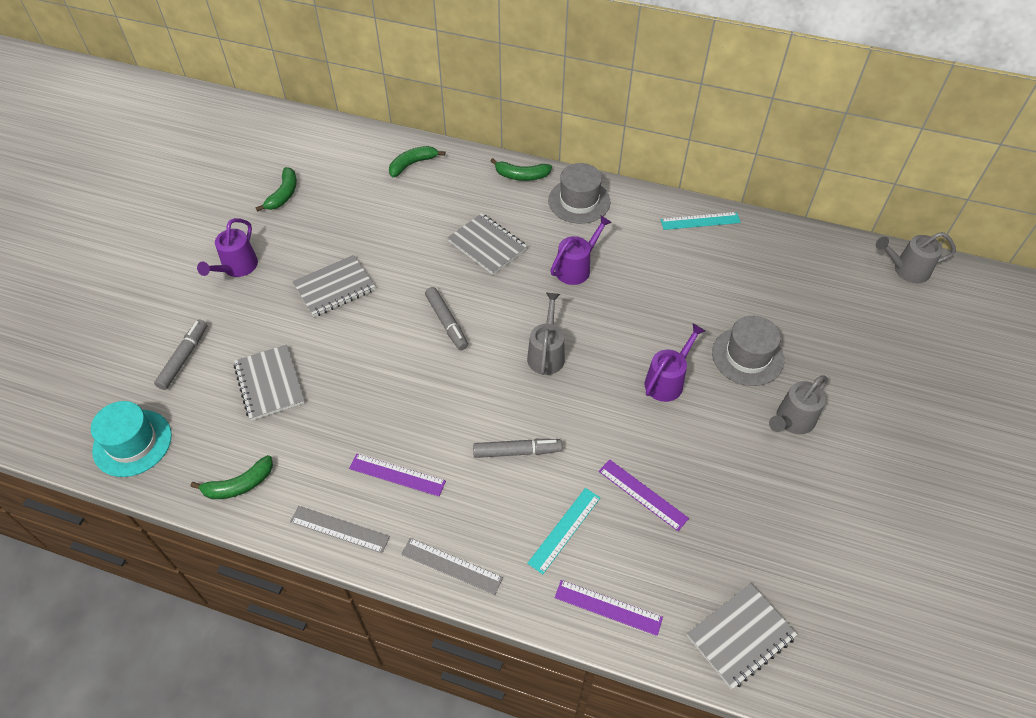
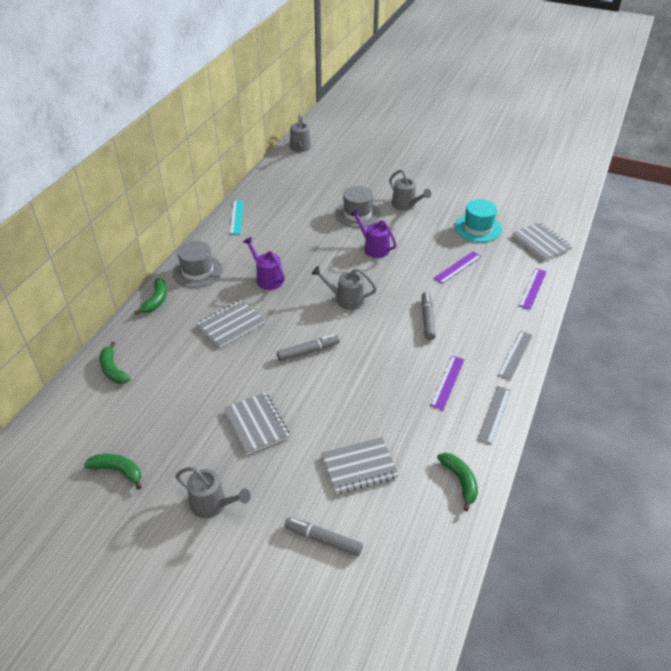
camera: 85 degrees left, 10 degrees down
turquoise hat [91,401,172,477] -> turquoise hat moved to [455,199,502,242]
purple watering can [197,218,258,277] -> grey watering can [175,467,251,518]
turquoise ruler [527,488,600,574] -> none

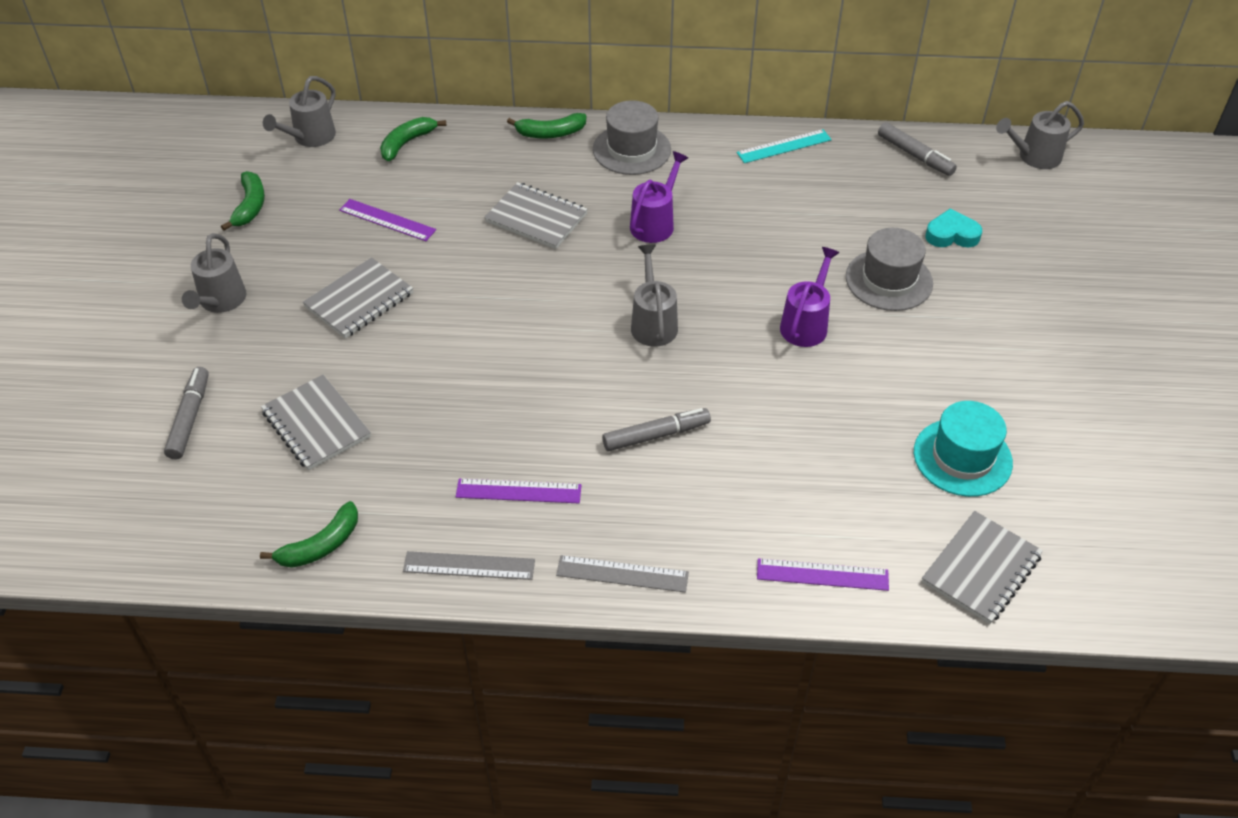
camera: 70 degrees right, 5 degrees up
grey marker [277,334,340,361] -> grey marker moved to [878,122,957,176]
grey watering can [389,170,431,211] -> grey watering can moved to [263,76,336,147]
purple ruler [433,251,482,284] -> purple ruler moved to [339,199,436,241]
none -> turquoise heart [925,208,982,247]

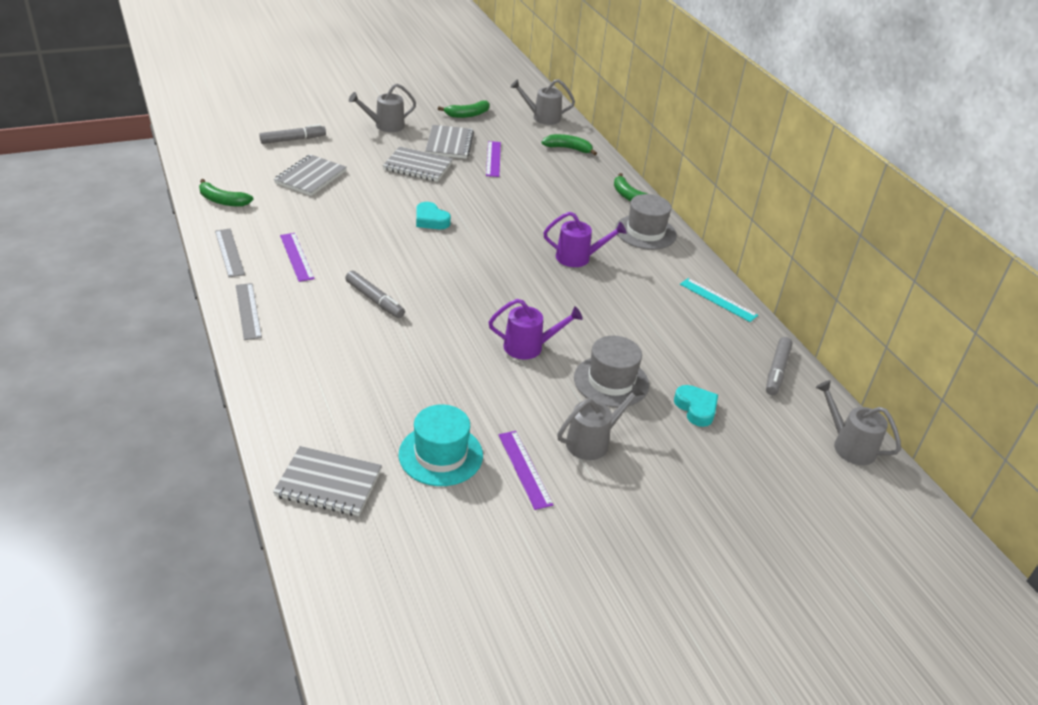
camera: 60 degrees right, 10 degrees down
grey notebook [484,182,588,249] -> grey notebook moved to [425,125,474,159]
grey watering can [631,244,678,347] -> grey watering can moved to [557,383,645,460]
purple ruler [757,559,889,591] -> purple ruler moved to [498,431,553,510]
none -> turquoise heart [416,202,451,229]

